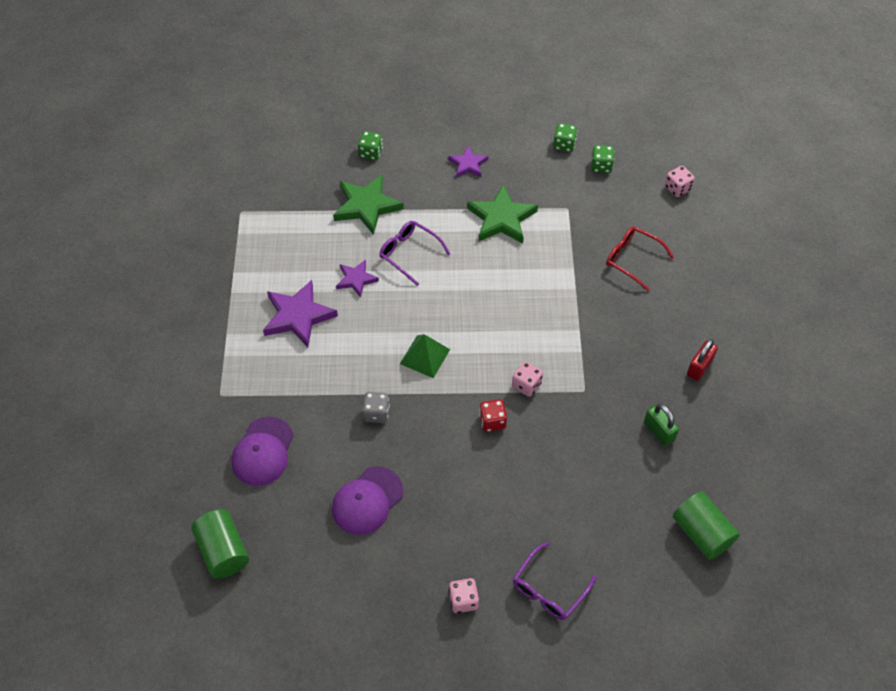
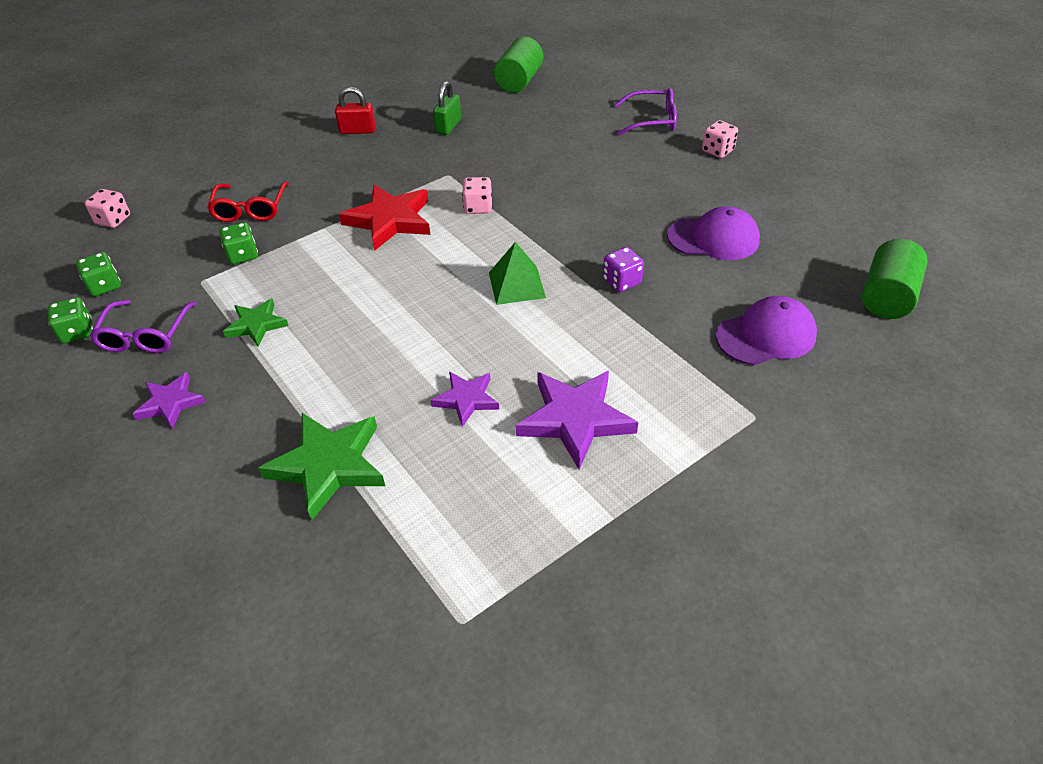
camera: 125 degrees left, 10 degrees down
green dice [358,131,383,160] -> green dice moved to [219,222,258,264]
grey dice [362,392,390,423] -> purple dice [603,247,644,292]
purple glasses [379,221,450,286] -> purple glasses moved to [89,300,197,353]
green star [467,184,538,244] -> green star [223,298,289,347], size x0.59
red dice [479,399,507,432] -> none
none -> red star [339,184,430,251]

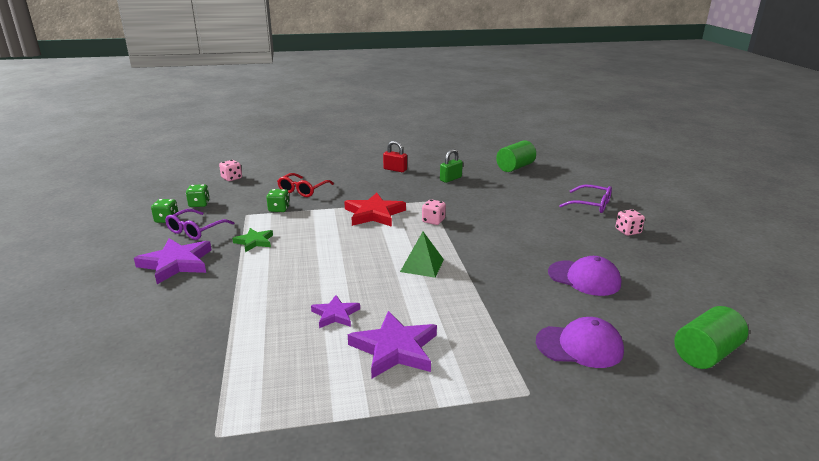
camera: 25 degrees right, 20 degrees down
purple star [133,372,206,429] -> purple star [134,238,212,284], size x1.71
green star [258,413,385,521] -> none
purple dice [603,247,644,292] -> none

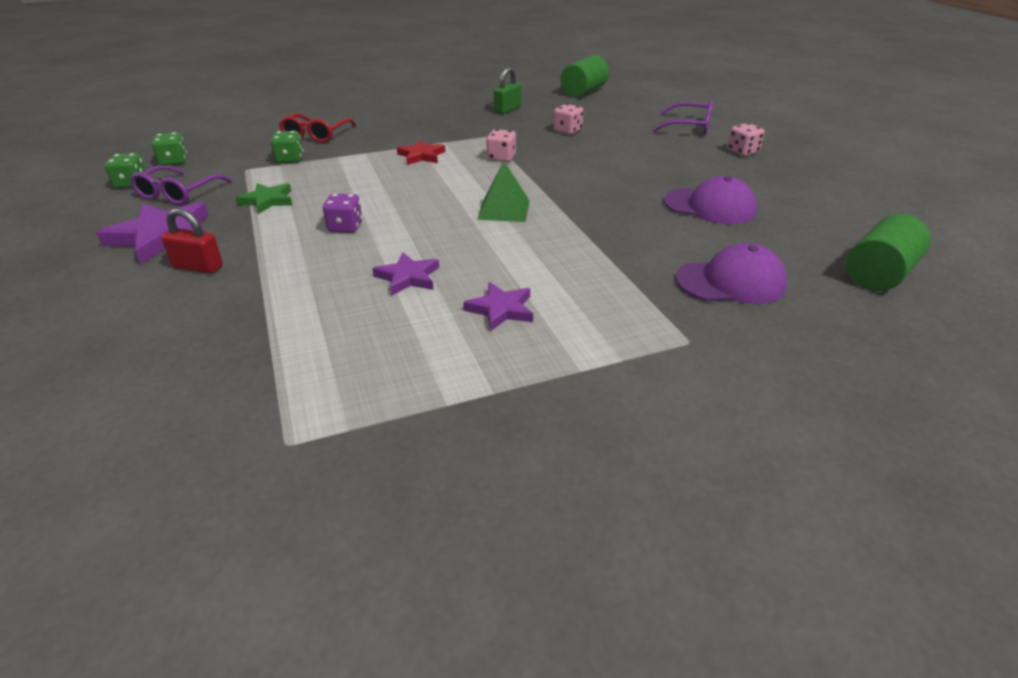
camera: 10 degrees left, 10 degrees up
pink dice [219,160,242,181] -> pink dice moved to [553,104,583,135]
red star [344,193,406,227] -> red star [397,140,445,165], size x0.59
purple star [348,311,437,378] -> purple star [463,282,533,331], size x0.59
red padlock [383,141,407,172] -> red padlock moved to [161,208,223,274]
none -> purple dice [323,193,362,233]

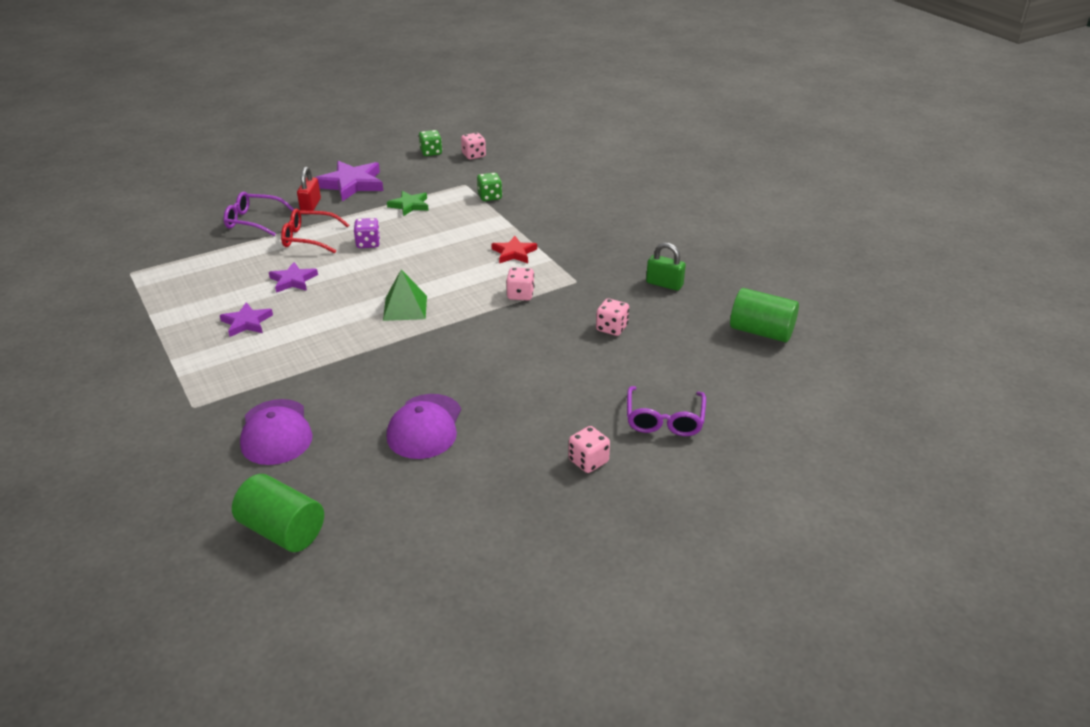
camera: 80 degrees right, 0 degrees up
purple glasses [130,165,232,205] -> purple glasses moved to [224,192,294,236]
green dice [152,132,187,166] -> pink dice [461,133,486,159]
red glasses [279,113,356,143] -> red glasses moved to [281,209,349,253]

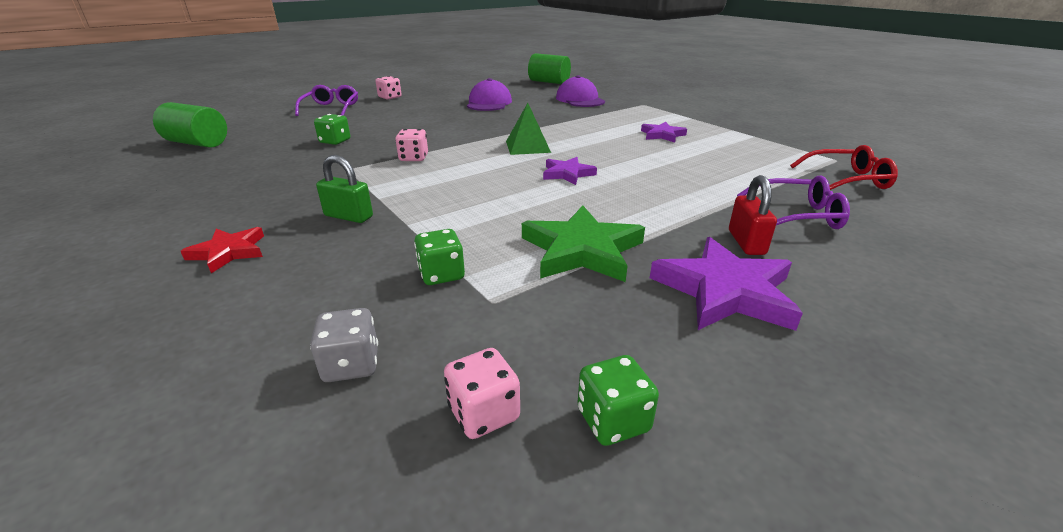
camera: 175 degrees right, 5 degrees down
purple star [269,262,318,293] -> purple star moved to [543,157,597,185]
red glasses [281,209,349,253] -> red glasses moved to [790,145,898,190]
purple dice [354,218,380,248] -> none
green star [387,191,429,216] -> green star [522,205,645,282], size x1.71
red star [492,236,537,263] -> red star moved to [181,227,264,273]
pink dice [596,298,629,336] -> green dice [314,114,350,145]
green padlock [646,242,686,291] -> green padlock moved to [316,155,373,223]
none -> grey dice [310,308,378,382]

